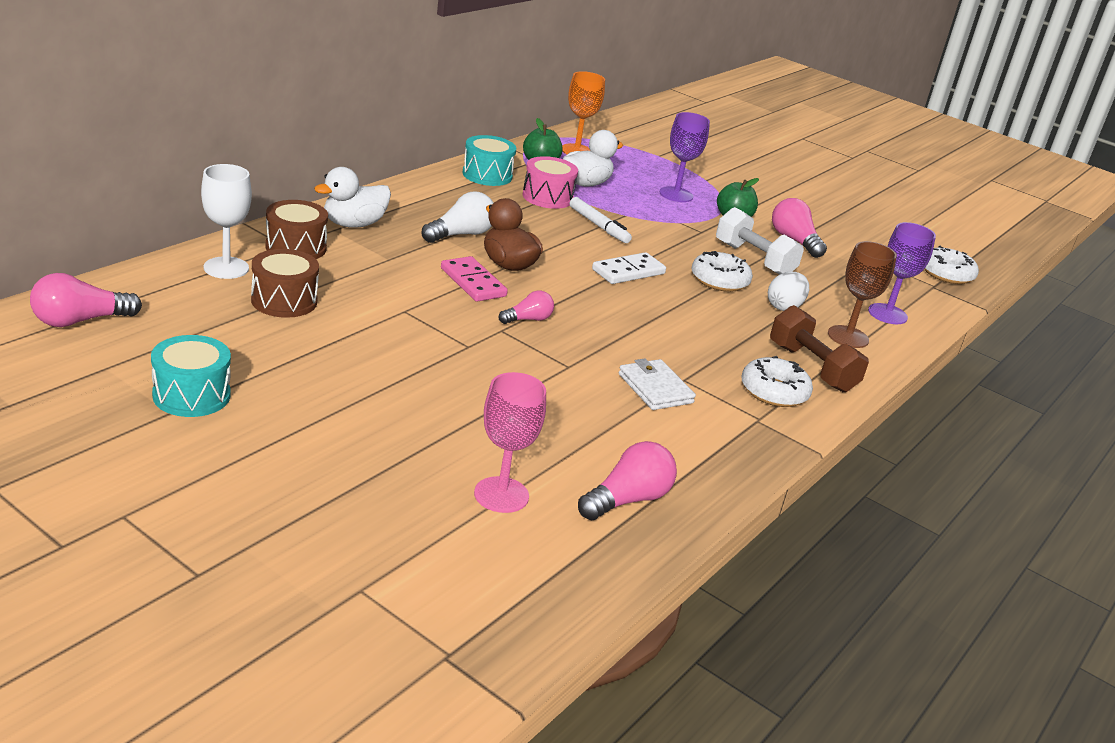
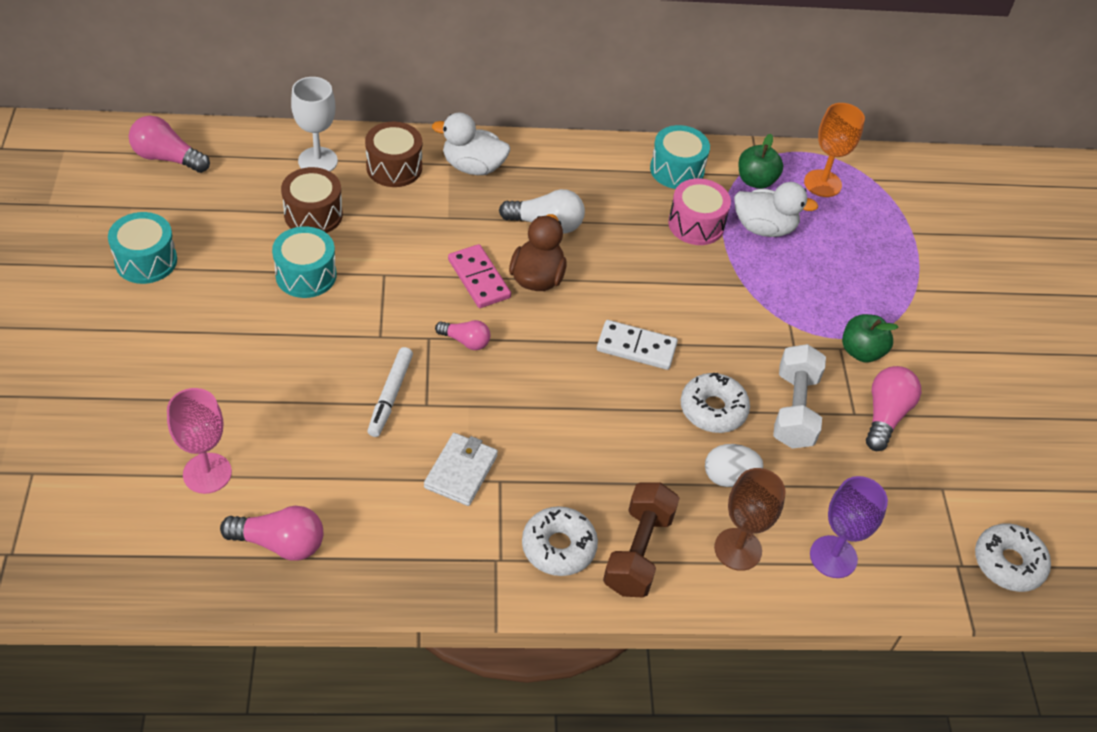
camera: 50 degrees right, 20 degrees up
pink domino [441,256,508,302] -> pink domino turned 45 degrees counterclockwise [448,244,511,308]
white marker [570,197,632,243] -> white marker moved to [368,347,413,437]
purple goblet [660,112,710,202] -> none
none -> turquoise drum [272,226,337,298]

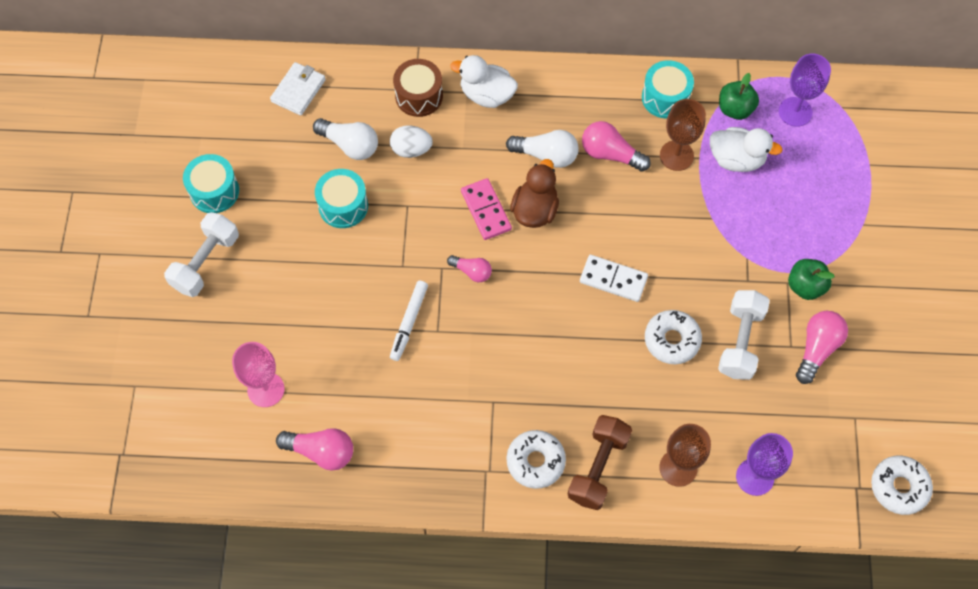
camera: 10 degrees right, 15 degrees up
pink light bulb [129,116,210,173] -> pink light bulb moved to [582,121,651,172]
brown drum [281,167,343,233] -> white light bulb [313,118,378,160]
white goblet [291,77,338,172] -> none
white wallet [424,433,498,506] -> white wallet moved to [270,62,326,116]
pink drum [668,178,731,245] -> brown goblet [660,99,706,171]
white egg [705,444,763,487] -> white egg moved to [390,126,433,158]
orange goblet [804,103,865,197] -> purple goblet [779,54,831,127]
none -> white dumbbell [164,212,239,297]

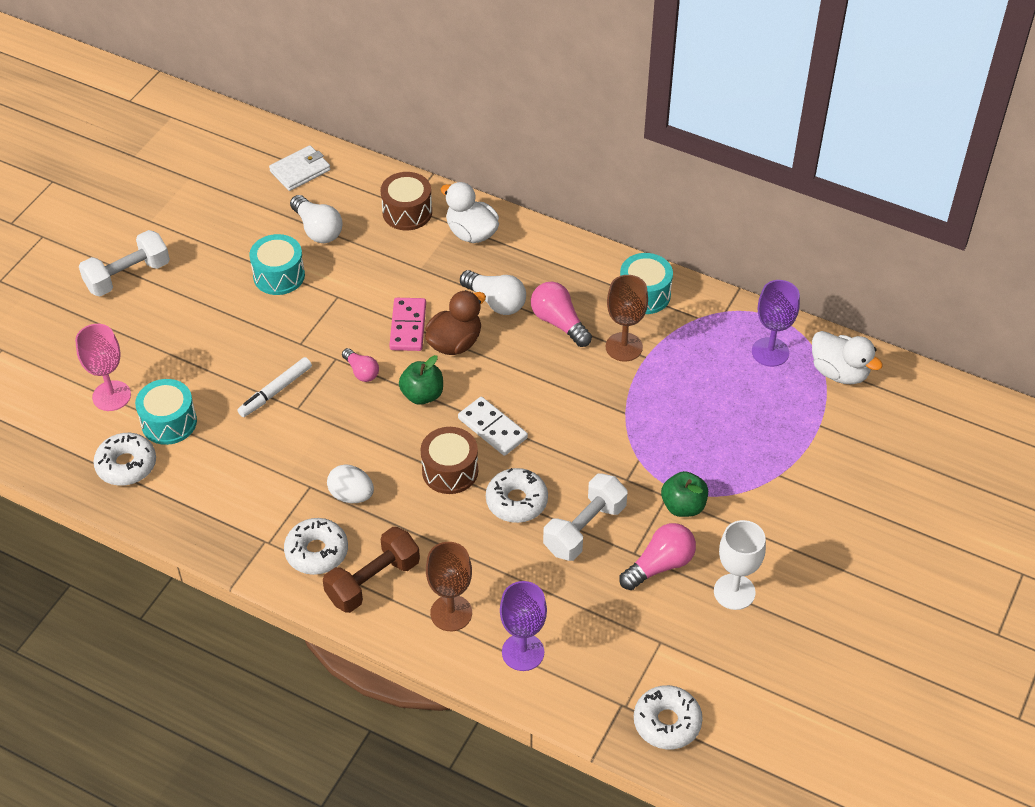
camera: 25 degrees right, 15 degrees down
turquoise drum [183,154,239,213] -> turquoise drum moved to [135,379,197,445]
pink light bulb [276,428,353,471] -> white donut [93,433,156,486]
white egg [390,126,433,158] -> white egg moved to [327,464,374,503]
white duck [710,127,782,172] -> white duck moved to [812,331,883,384]
green apple [719,73,759,120] -> green apple moved to [399,355,443,405]
none -> brown drum [421,427,478,494]
none -> white goblet [714,520,766,610]

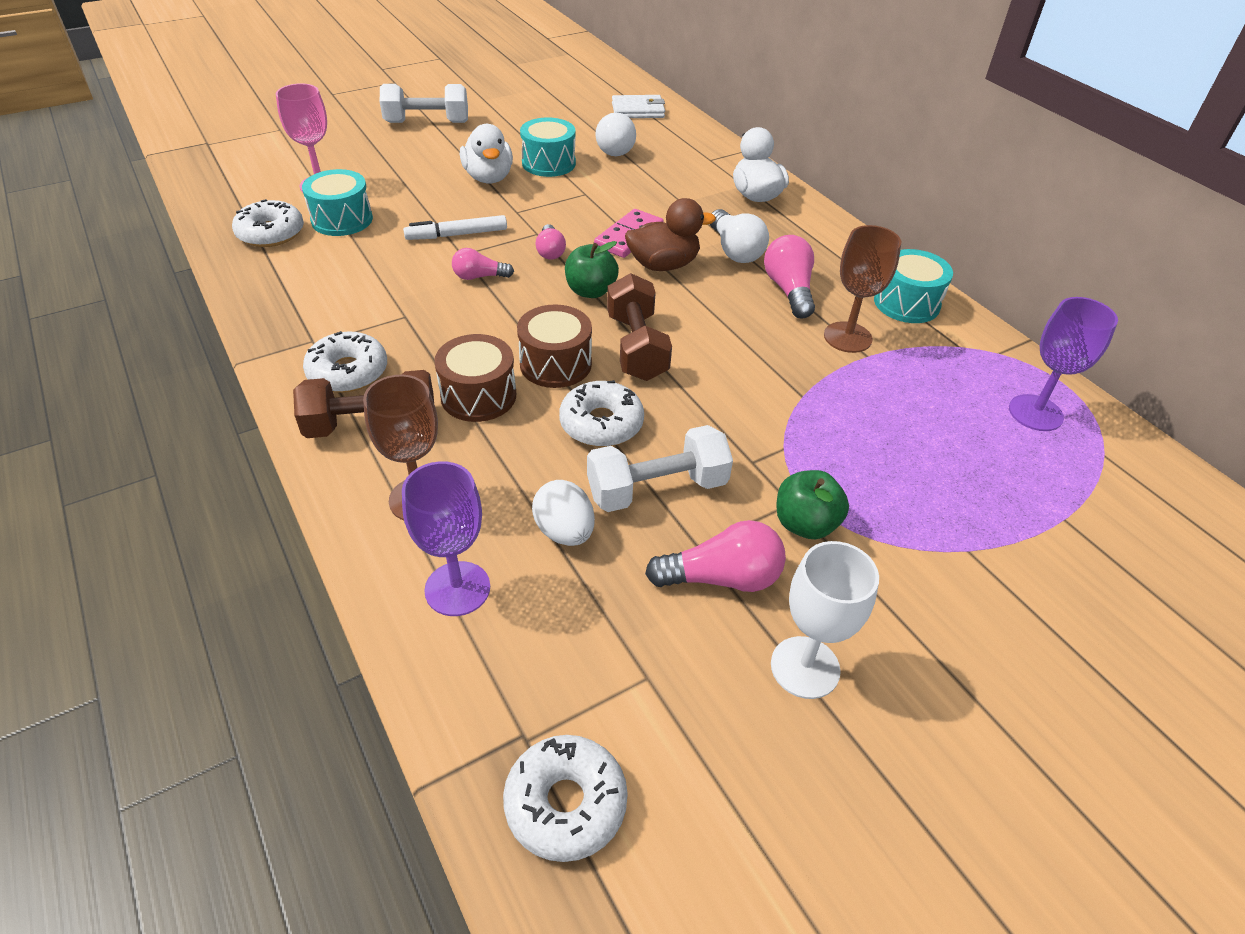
camera: 30 degrees right, 5 degrees down
white egg [327,464,374,503] -> white egg moved to [532,480,595,546]
brown drum [381,172,432,230] -> brown drum moved to [434,334,516,422]
white domino [458,397,528,456] -> brown dumbbell [607,273,672,381]
white duck [812,331,883,384] -> white duck moved to [460,124,513,183]
none -> pink light bulb [452,248,514,280]

